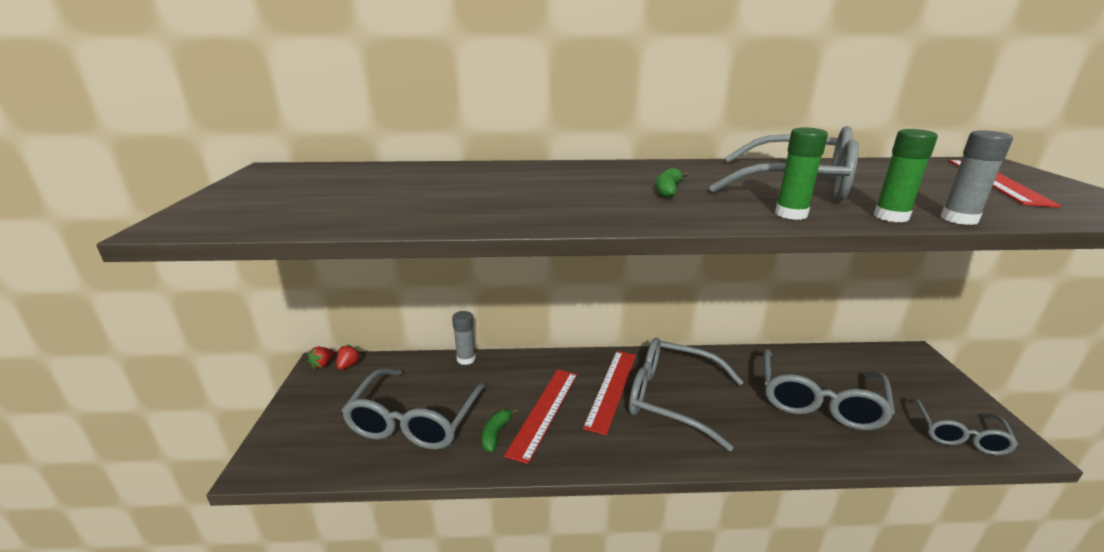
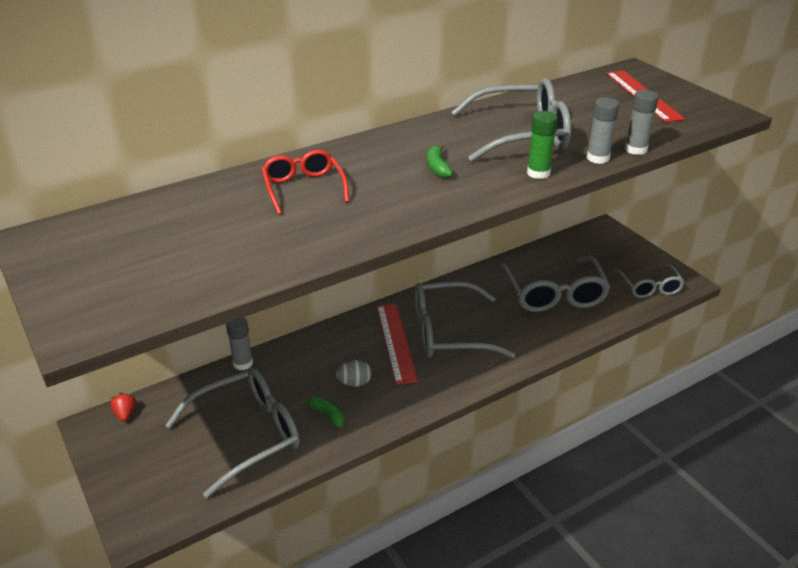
camera: 30 degrees left, 10 degrees up
red strawberry [308,347,335,370] -> none
grey glasses [341,368,488,450] -> grey glasses turned 105 degrees counterclockwise [165,368,300,498]
green banana [482,408,518,452] -> green banana turned 150 degrees clockwise [306,396,345,434]
red ruler [504,369,577,464] -> grey egg [336,360,372,387]
green glue stick [874,129,938,222] -> grey glue stick [587,97,619,164]
none -> red glasses [262,150,349,214]

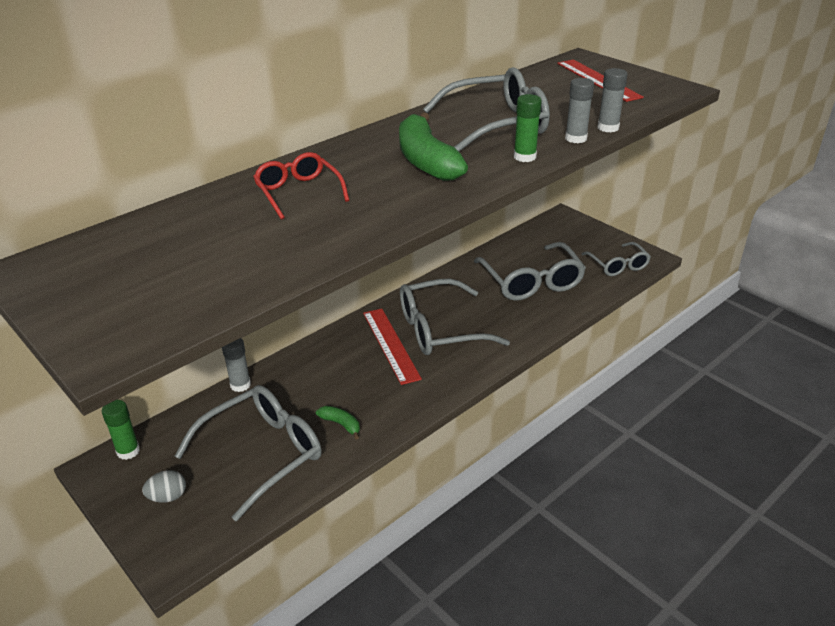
camera: 10 degrees left, 0 degrees up
red strawberry [111,393,136,421] -> green glue stick [102,400,140,460]
grey egg [336,360,372,387] -> grey egg moved to [142,470,186,503]
green banana [427,144,453,178] -> green banana [399,112,468,181], size x2.19

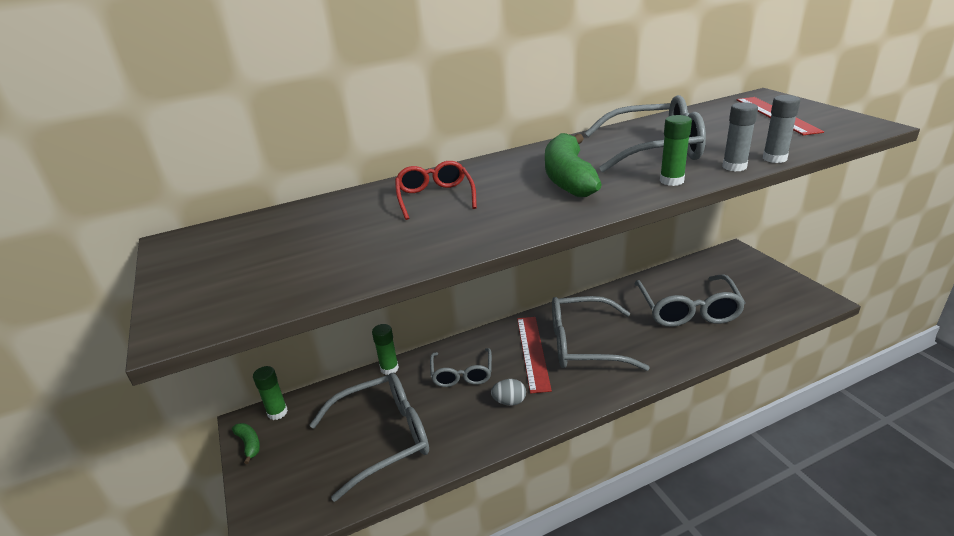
camera: 20 degrees right, 5 degrees down
grey egg [142,470,186,503] -> grey egg moved to [491,379,526,406]
grey glue stick [222,338,251,392] -> green glue stick [372,324,399,375]
green banana [316,406,360,439] -> green banana moved to [232,423,260,464]
grey glasses [581,242,651,276] -> grey glasses moved to [430,348,492,387]

